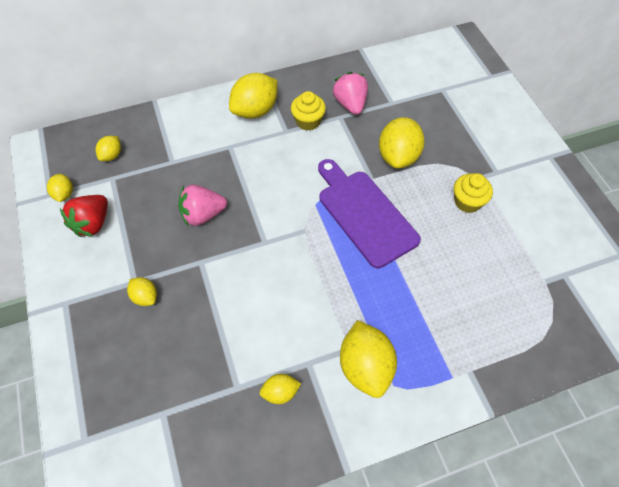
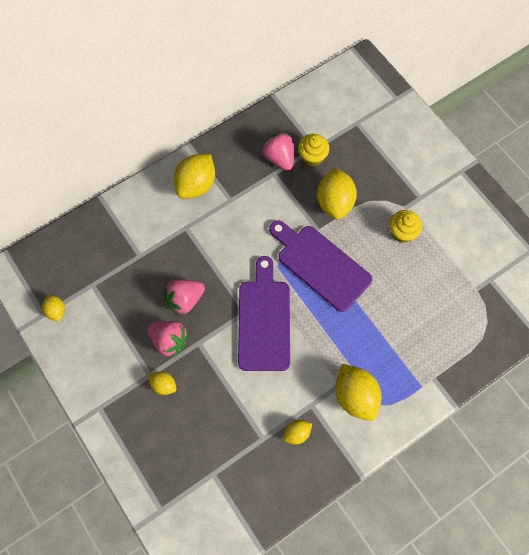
camera: 15 degrees left, 10 degrees up
red strawberry [60,195,108,237] -> none
yellow lemon [96,136,121,161] -> none
yellow cupcake [291,91,326,130] -> yellow cupcake moved to [298,134,329,166]
none -> pink strawberry [148,321,189,359]
none -> purple cutting board [238,256,290,371]

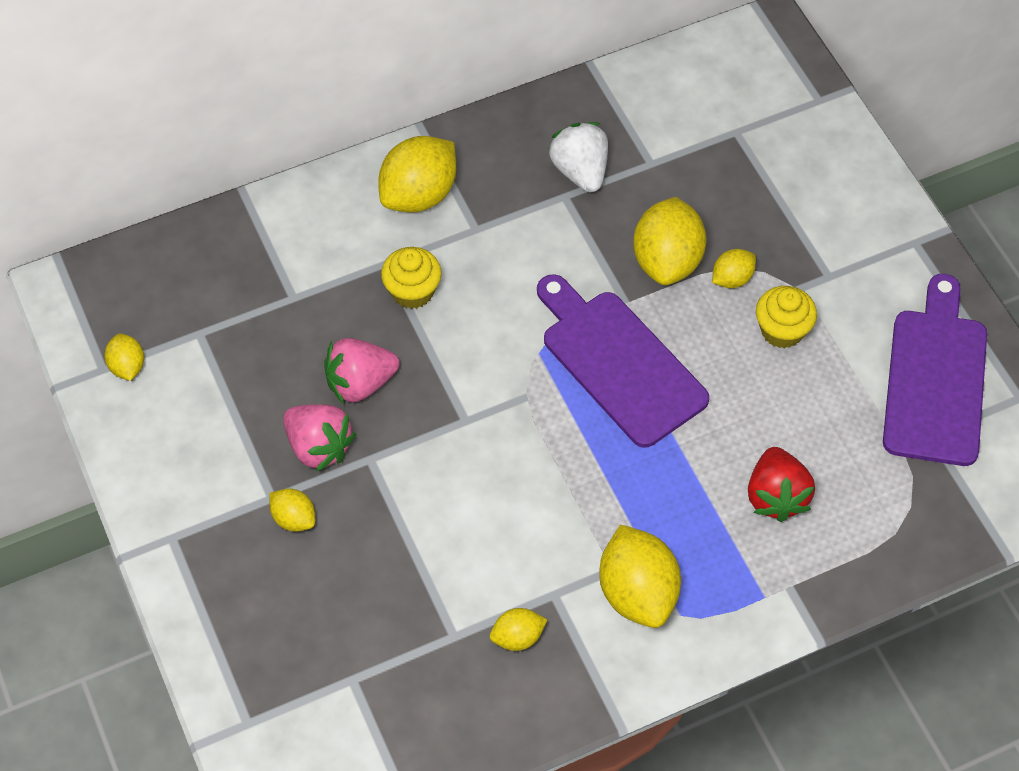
camera: 10 degrees right, 10 degrees down
purple cutting board [238,256,290,371] -> purple cutting board moved to [883,274,987,466]
pink strawberry [262,132,294,171] -> white strawberry [549,122,608,192]
yellow cupcake [298,134,329,166] -> yellow cupcake moved to [381,247,442,309]
none -> yellow lemon [712,249,756,288]
none -> red strawberry [748,447,815,522]

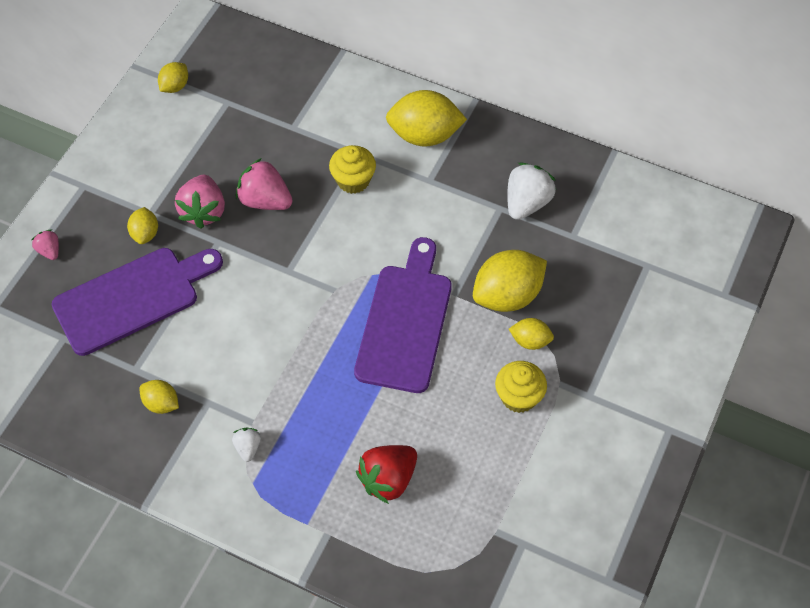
camera: 50 degrees right, 0 degrees up
yellow lemon [599,525,681,628] -> white strawberry [232,428,261,462]
purple cutting board [883,274,987,466] -> purple cutting board moved to [51,248,223,356]
none -> pink strawberry [32,230,59,260]

